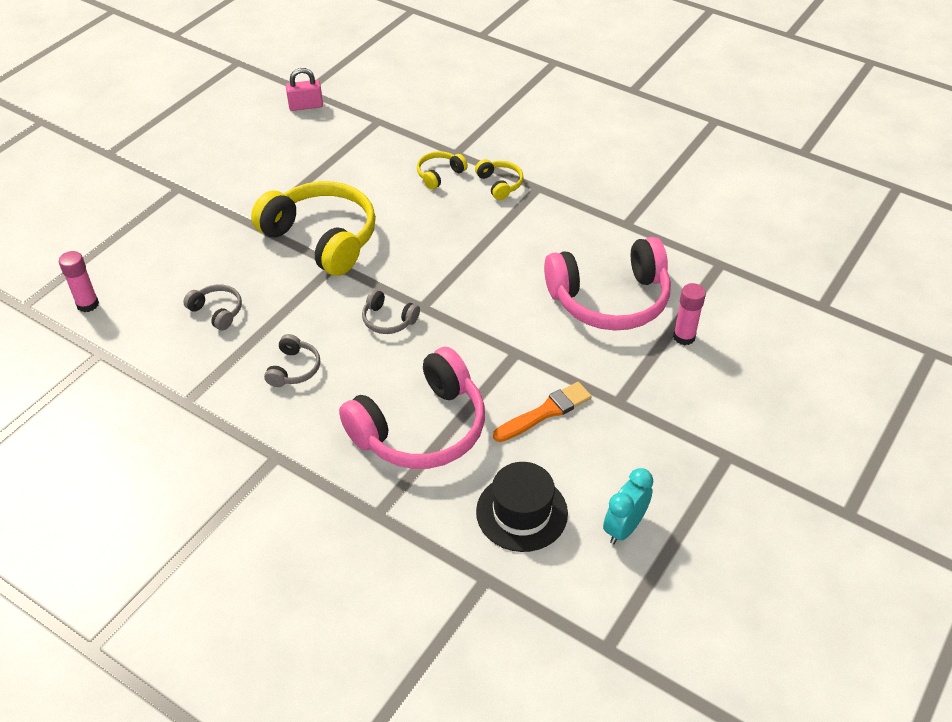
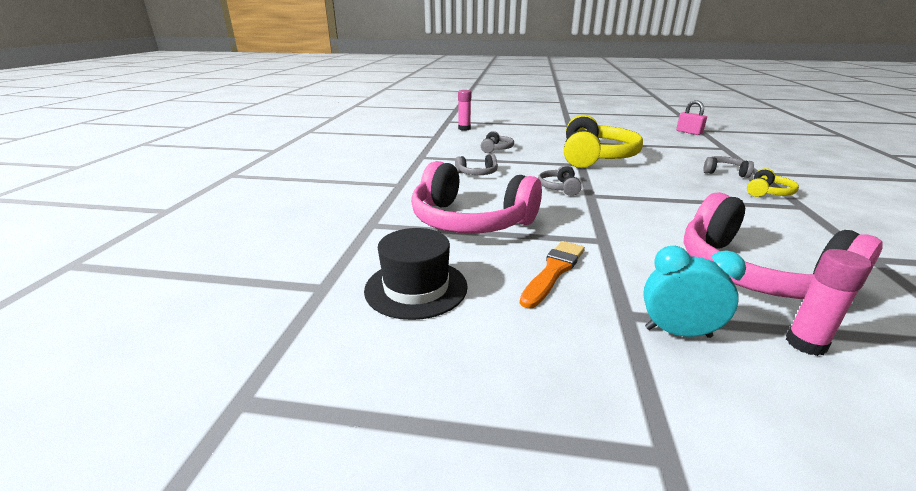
camera: 65 degrees right, 20 degrees down
yellow headphones [417,151,468,190] -> grey headphones [703,156,754,178]
orange brush [493,382,592,442] -> orange brush turned 90 degrees counterclockwise [520,241,585,308]
turquoise clock [603,468,653,544] -> turquoise clock moved to [643,246,746,338]

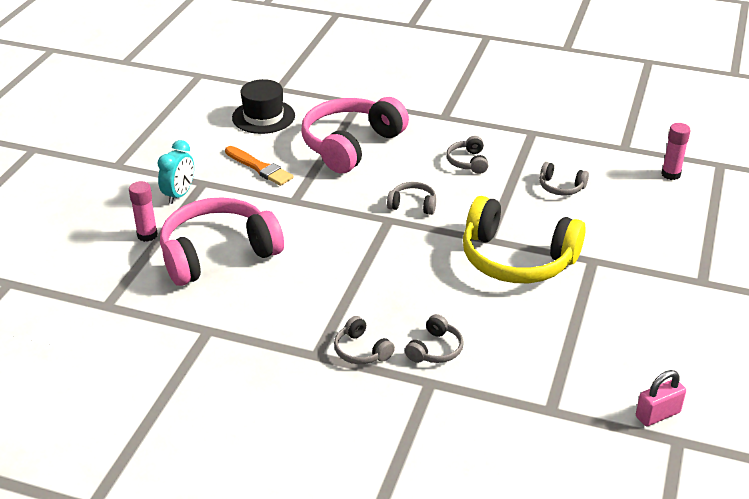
camera: 100 degrees right, 10 degrees up
yellow headphones [747,168,799,197] -> grey headphones [334,316,395,364]

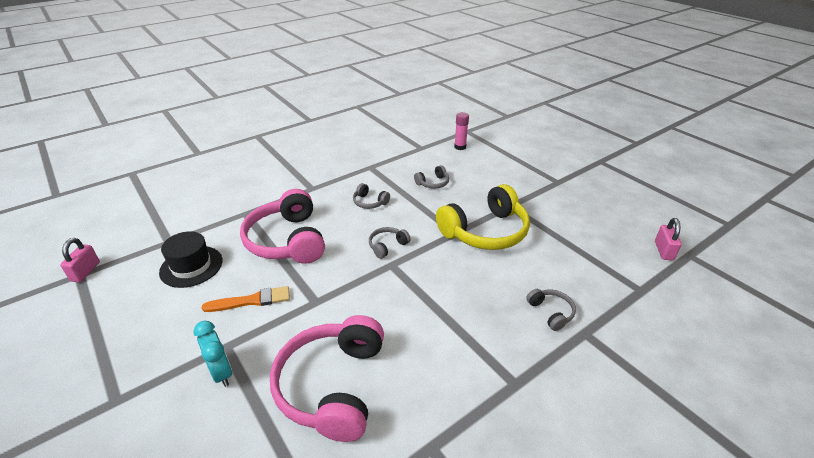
camera: 55 degrees left, 0 degrees up
pink glue stick [129,181,158,242] -> none
grey headphones [334,316,395,364] -> none
none -> pink padlock [60,238,100,282]

